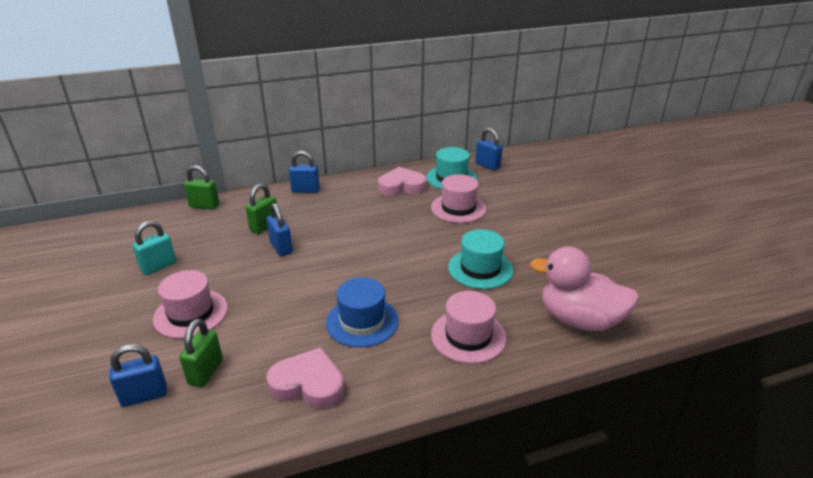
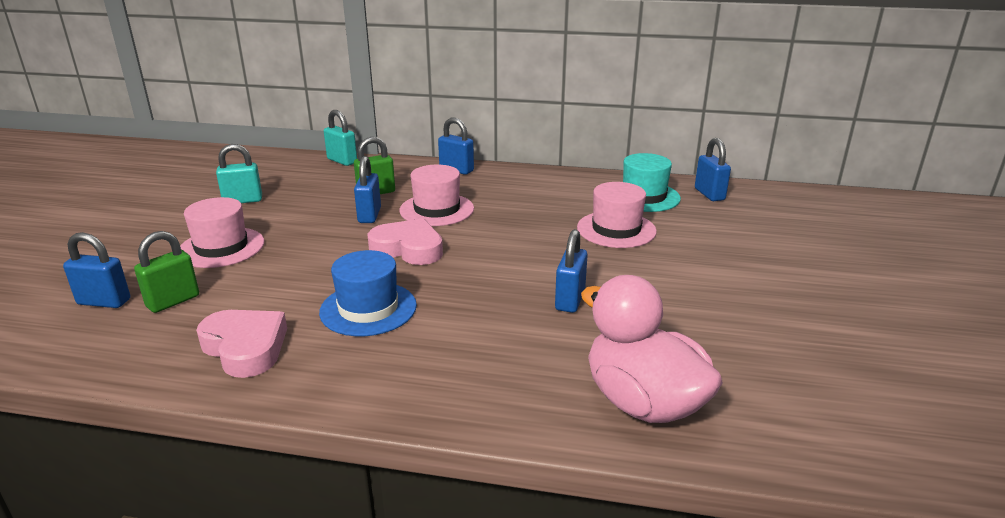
camera: 30 degrees right, 5 degrees down
green padlock [184,165,219,210] -> turquoise padlock [324,110,357,166]
pink heart [378,167,427,196] -> pink heart moved to [368,218,443,265]
pink hat [431,291,506,364] -> pink hat moved to [400,164,474,226]
turquoise hat [448,229,513,289] -> blue padlock [555,229,588,313]

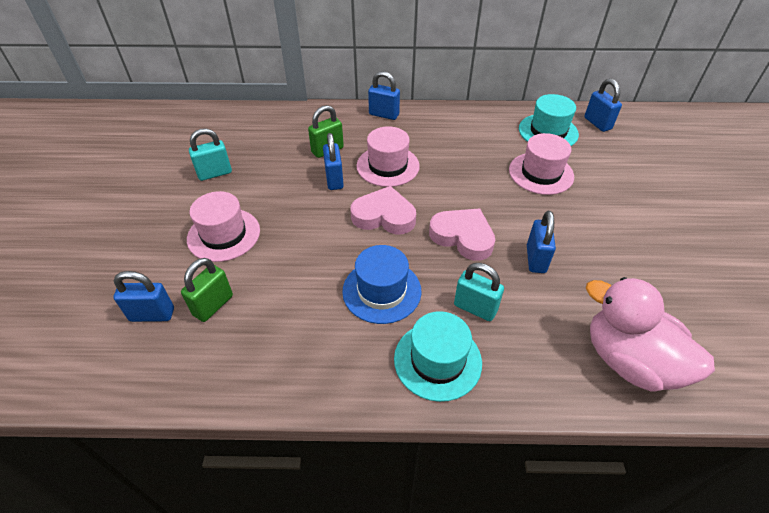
camera: 10 degrees left, 20 degrees up
pink heart [196,310,287,378] -> pink heart moved to [429,208,495,261]
turquoise padlock [324,110,357,166] -> turquoise padlock moved to [454,263,504,321]
none -> turquoise hat [394,311,482,402]

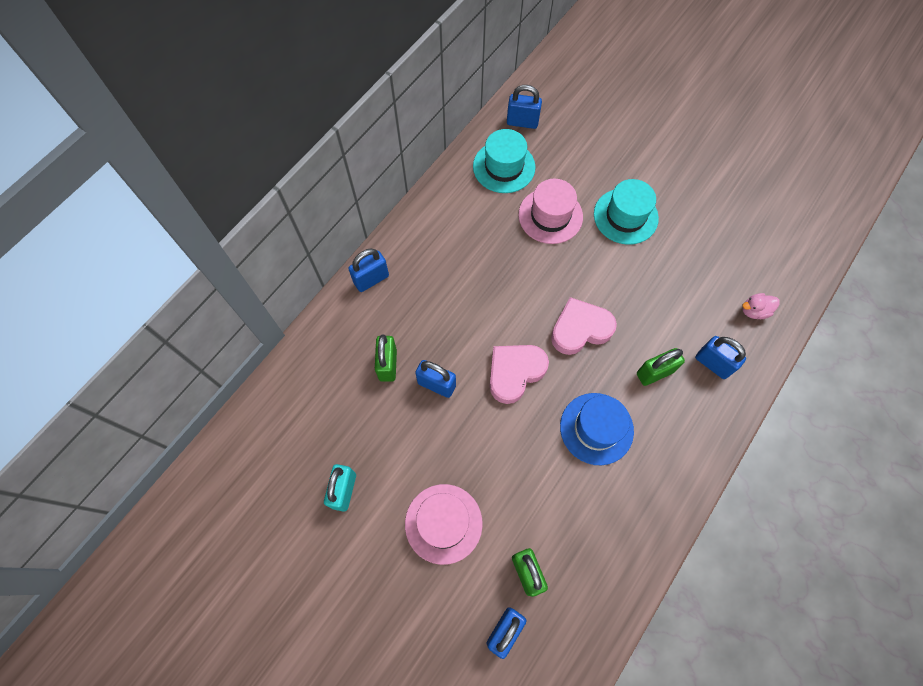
camera: 55 degrees left, 20 degrees up
pink hat [357,126,420,187] -> none
turquoise hat [394,311,482,402] -> turquoise hat moved to [594,179,659,245]
turquoise padlock [454,263,504,321] -> green padlock [637,348,685,386]
blue padlock [527,211,556,273] -> blue padlock moved to [695,336,746,379]
pink duck [586,277,715,392] -> pink duck [742,293,780,319], size x0.41

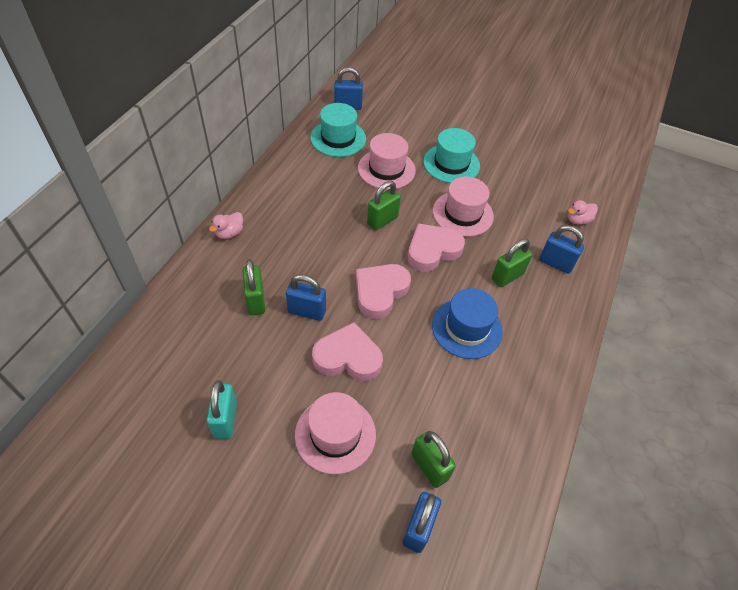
camera: 15 degrees left, 15 degrees down
blue padlock [348,248,389,292] -> pink duck [209,212,243,239]
none -> pink heart [312,322,383,381]
none -> green padlock [367,181,401,230]
none -> pink hat [433,176,494,237]

